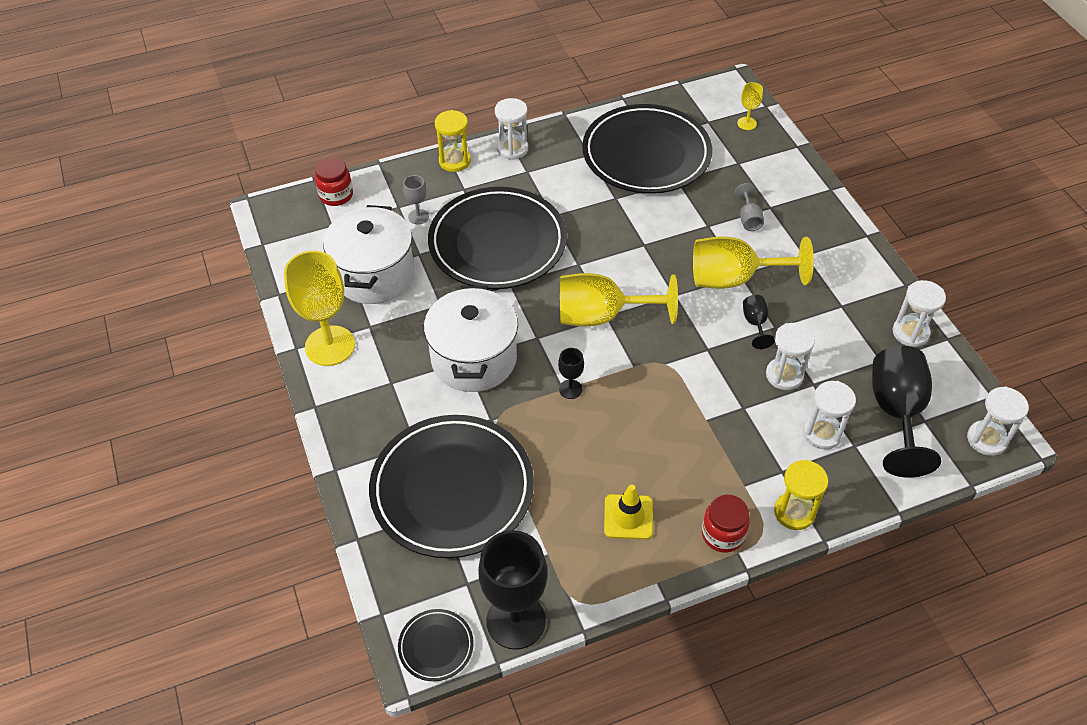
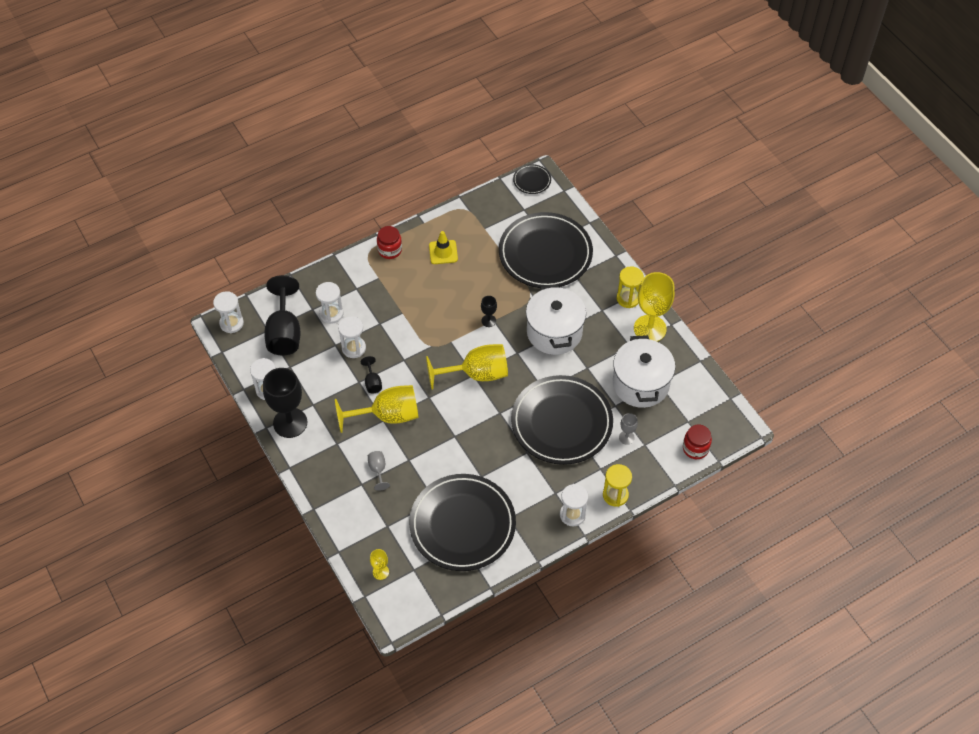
camera: 170 degrees right, 5 degrees up
black goblet [478,530,547,650] -> black goblet moved to [263,368,307,438]
yellow hourglass [774,460,828,530] -> yellow hourglass moved to [617,266,644,308]

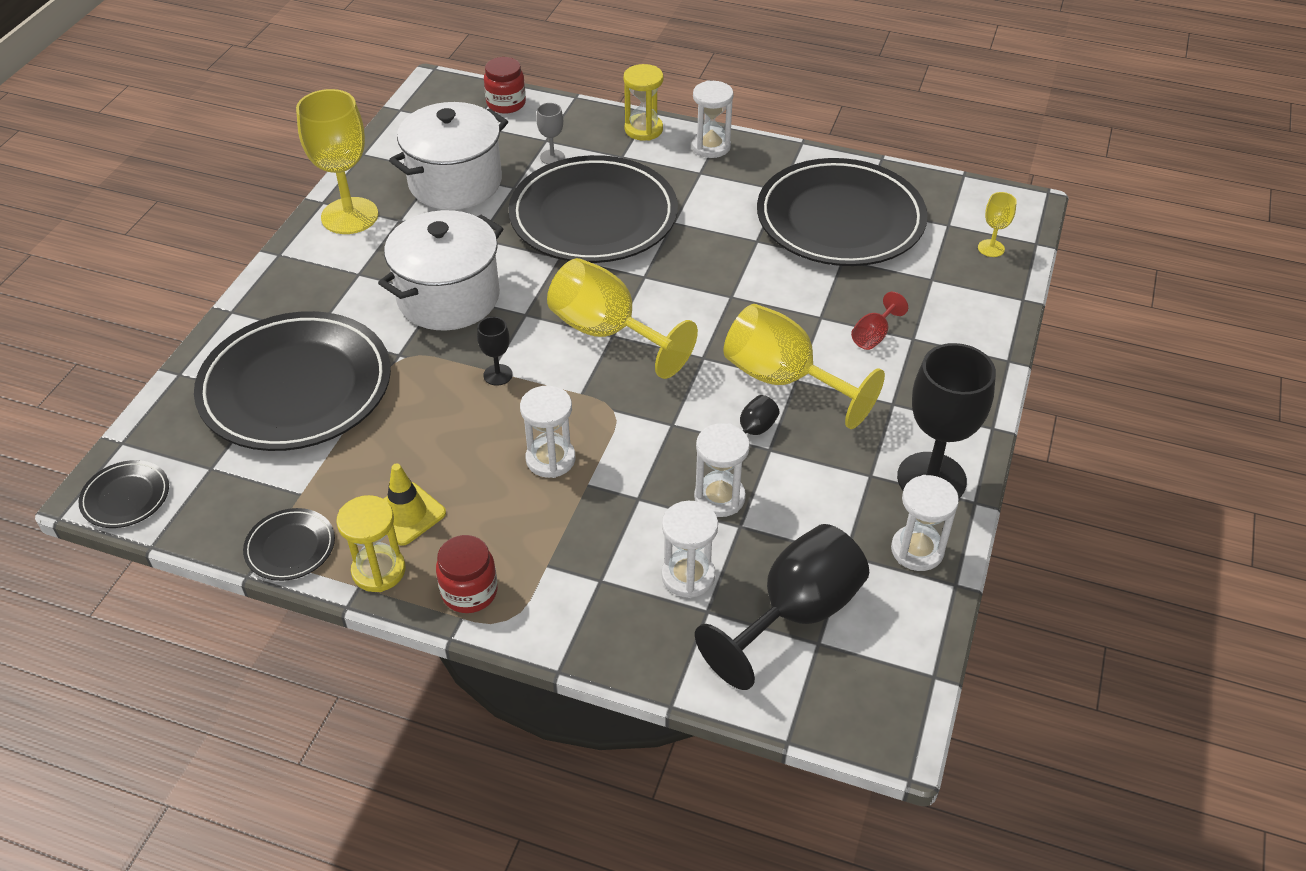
camera: 130 degrees left, 10 degrees down
white hourglass [213,291,244,333] -> white hourglass moved to [520,386,575,478]
grey goblet [368,451,390,491] -> red goblet [851,292,908,350]
yellow hourglass [617,266,644,308] -> yellow hourglass moved to [336,495,406,592]
none -> black plate [243,508,335,581]

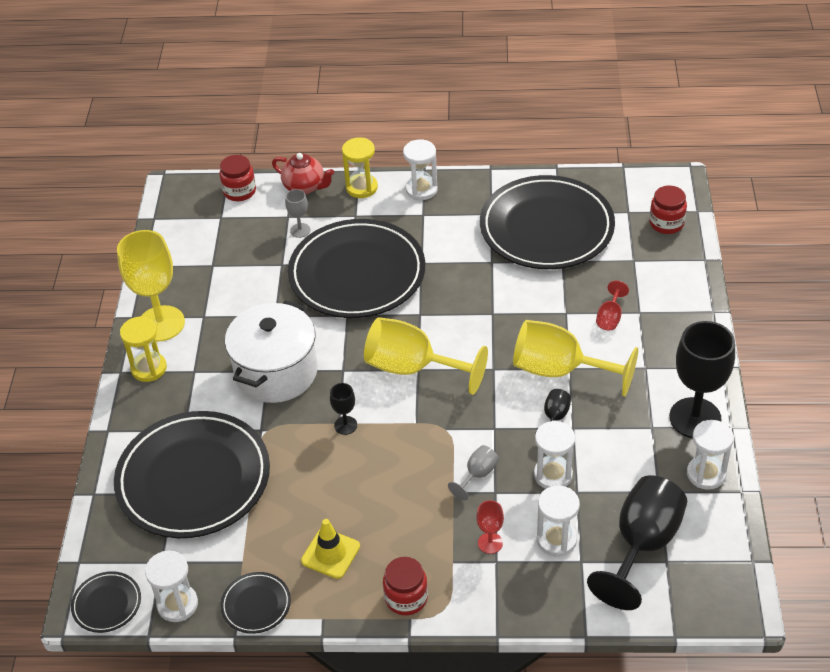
camera: 15 degrees left, 0 degrees up
yellow hourglass [336,495,406,592] -> yellow hourglass moved to [120,316,167,382]
white pot [389,102,508,210] -> none
white hourglass [520,386,575,478] -> white hourglass moved to [145,551,198,622]
yellow goblet [978,192,1017,257] -> red jar [649,186,687,234]
none -> red teapot [272,153,334,195]
none -> grey goblet [448,445,499,500]
none -> red goblet [476,500,504,554]

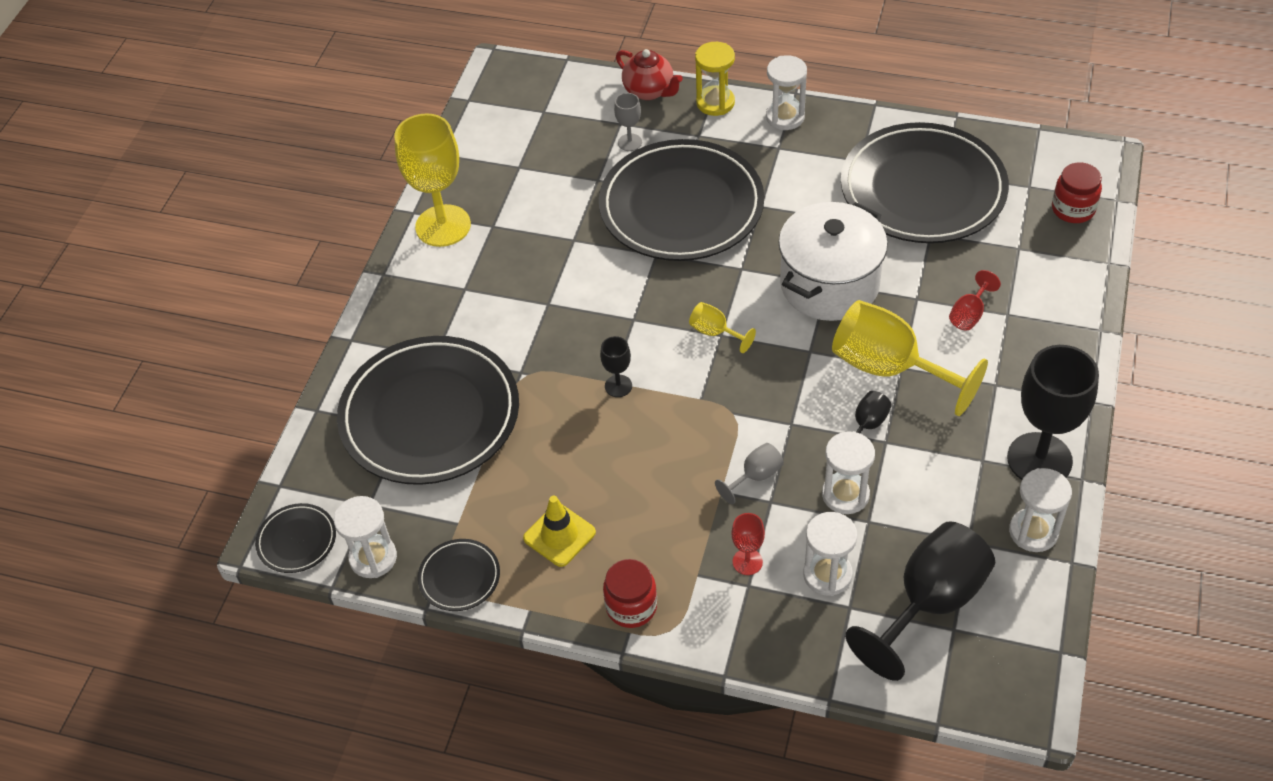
camera: 15 degrees right, 5 degrees up
yellow hourglass [120,316,167,382] -> none
red jar [219,155,256,201] -> none
white pot [225,301,318,403] -> white pot moved to [778,202,888,321]
yellow goblet [364,317,488,395] -> yellow goblet [689,302,756,353], size x0.46

